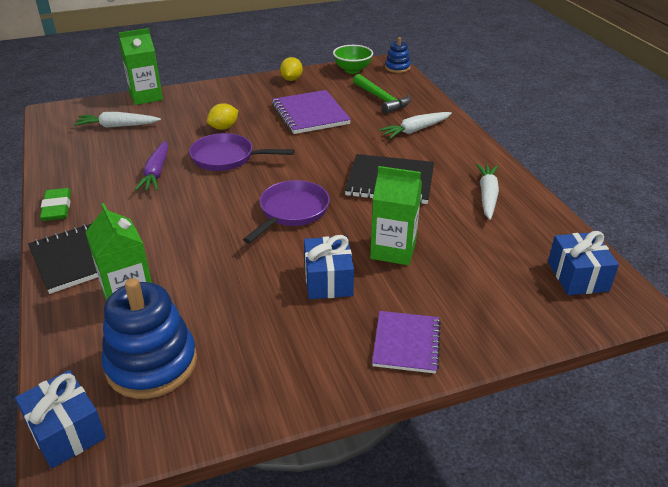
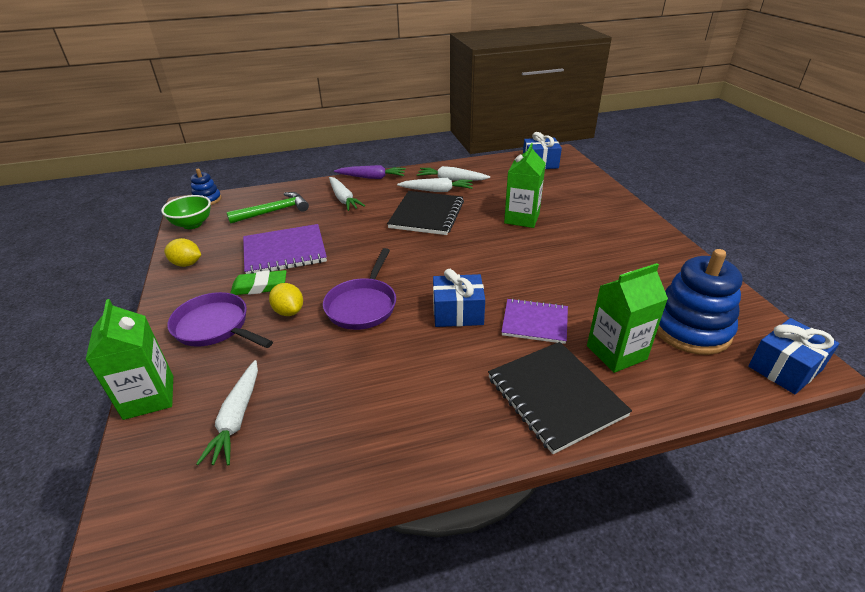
camera: 85 degrees left, 0 degrees up
green eraser [40,188,71,221] -> green eraser moved to [231,270,287,295]
purple carrot [135,141,168,191] -> purple carrot moved to [334,165,406,179]
purple pan [243,180,330,244] -> purple pan moved to [167,292,273,348]
blue gift [304,235,354,299] -> blue gift moved to [433,269,485,327]
purple notebook [372,311,441,374] -> purple notebook moved to [502,298,568,344]
none -> white carrot [397,178,473,192]

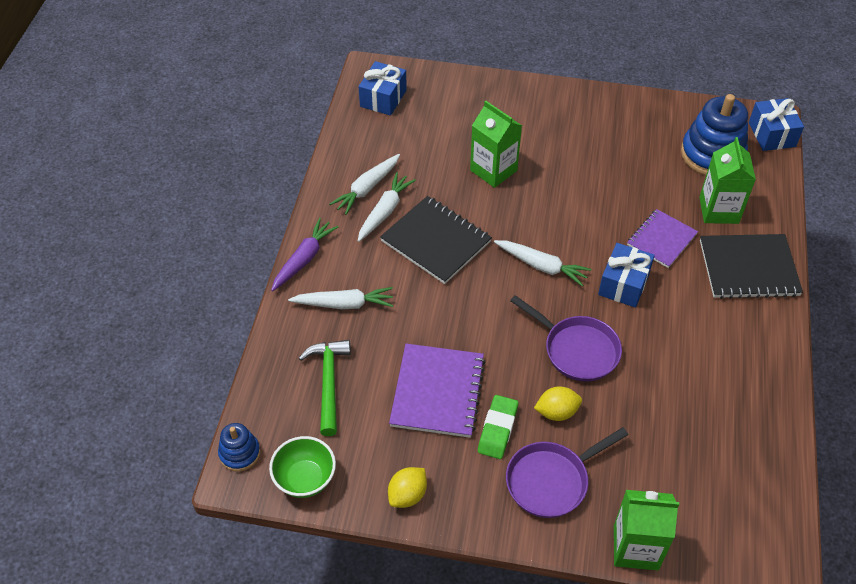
camera: 65 degrees left, 15 degrees up
white carrot [196,360,258,465] -> white carrot moved to [494,240,591,286]

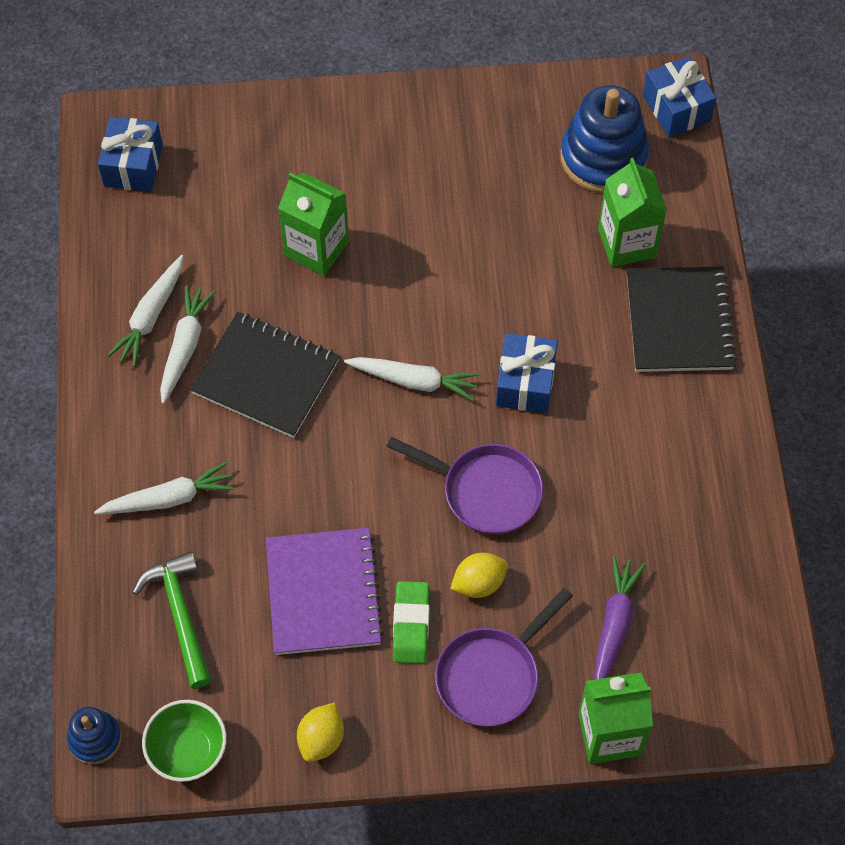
camera: 15 degrees left, 10 degrees up
purple carrot [271,218,338,291] -> purple carrot moved to [594,556,646,679]
purple notebook [627,209,698,268] -> none
black notebook [700,234,803,299] -> black notebook turned 75 degrees counterclockwise [627,267,737,372]

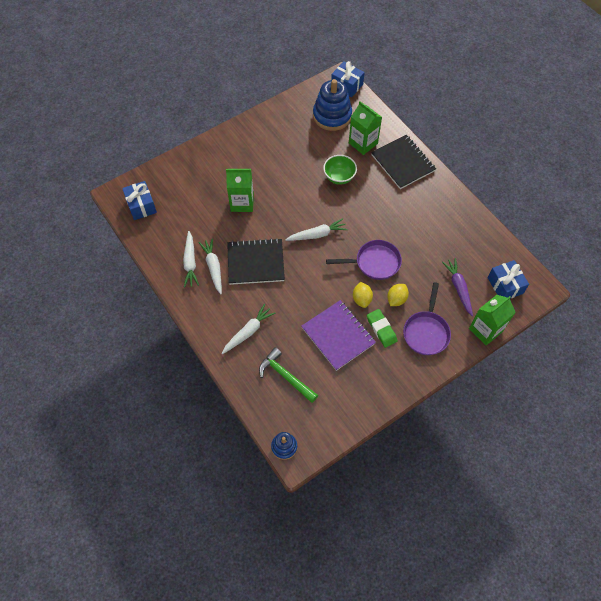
camera: 30 degrees left, 0 degrees up
green bowl [142,700,227,782] -> green bowl moved to [323,155,357,185]
yellow lemon [297,703,344,762] -> yellow lemon moved to [353,282,373,308]
blue gift [496,333,558,413] -> blue gift moved to [488,260,529,299]

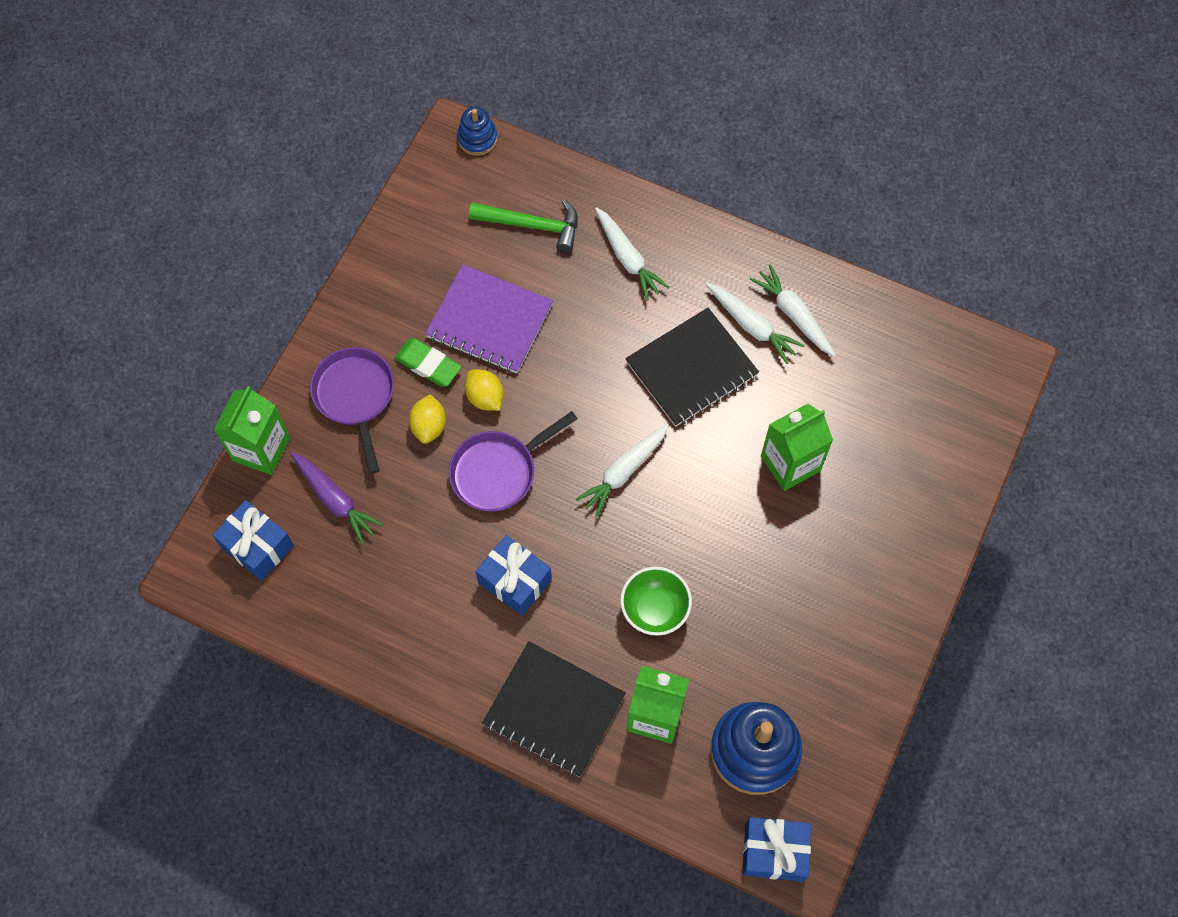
camera: 150 degrees right, 5 degrees up
blue gift [122,181,157,220] -> blue gift moved to [476,535,552,616]
white carrot [222,304,275,354] -> white carrot turned 45 degrees counterclockwise [595,207,669,300]

